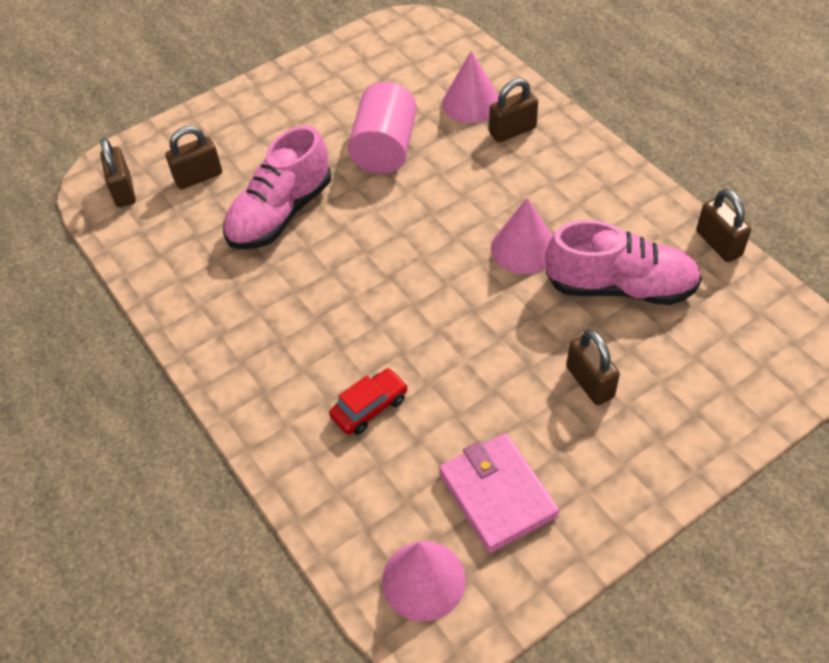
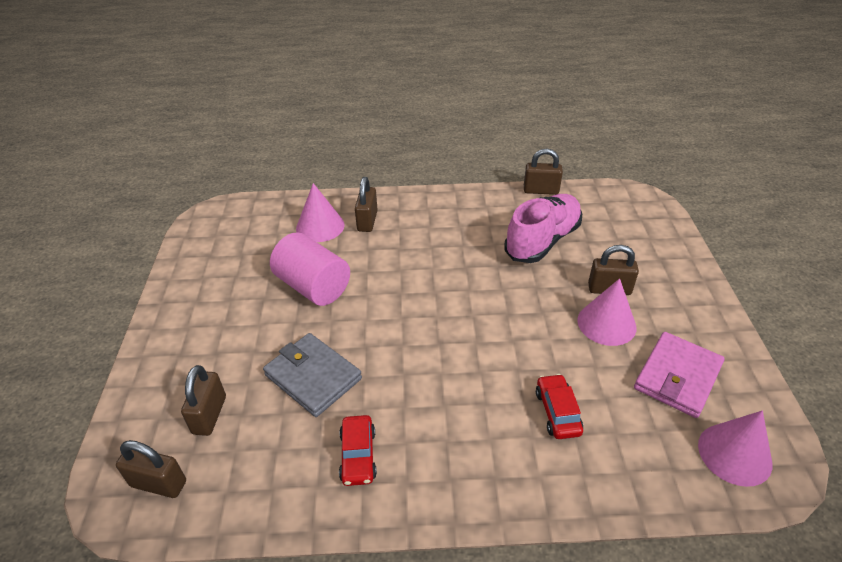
camera: 60 degrees left, 10 degrees down
pink shoe [223,125,331,250] -> grey wallet [263,333,362,417]
pink wallet [439,433,559,553] -> pink wallet turned 60 degrees counterclockwise [634,332,725,418]
pink cone [491,197,553,274] -> pink cone moved to [577,278,636,346]
none -> red car [339,415,377,486]

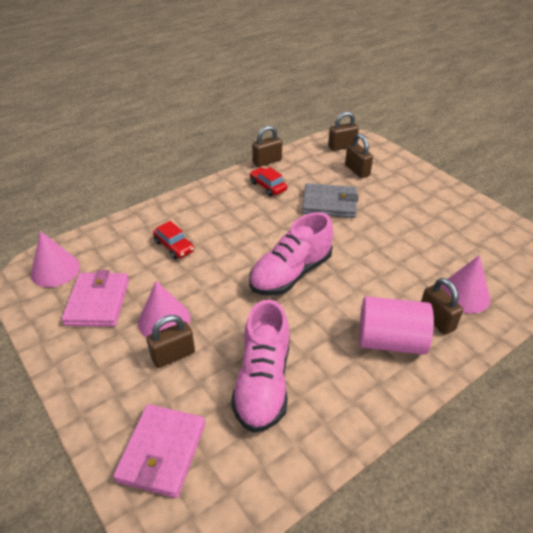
camera: 145 degrees right, 0 degrees up
pink cylinder [270,232,350,306] -> pink cylinder moved to [359,296,434,355]
brown padlock [524,149,563,195] -> brown padlock moved to [252,126,282,167]
none -> pink wallet [113,404,205,498]
none -> pink shoe [249,212,333,296]

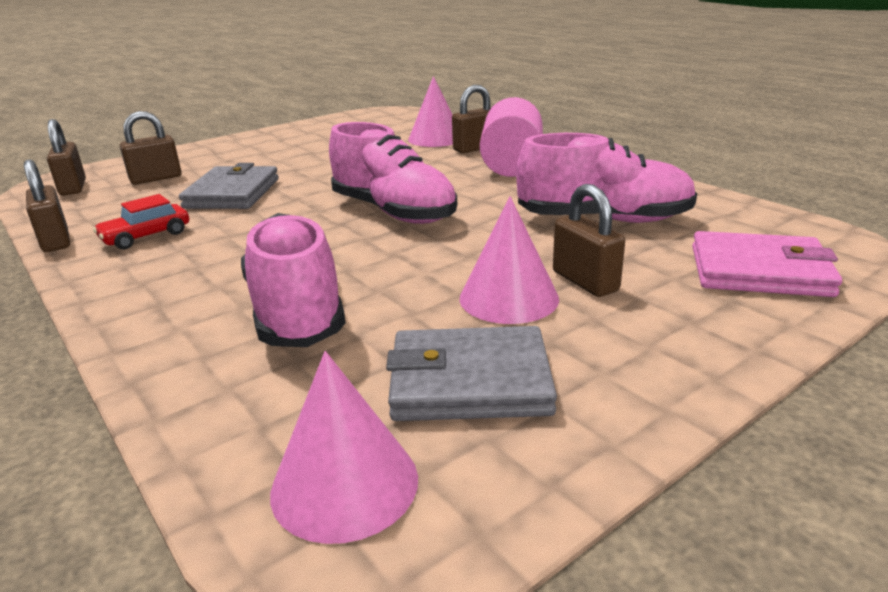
camera: 90 degrees left, 15 degrees down
pink wallet [62,270,129,327] -> grey wallet [386,326,557,421]
red car [153,221,194,259] -> pink shoe [241,213,346,347]

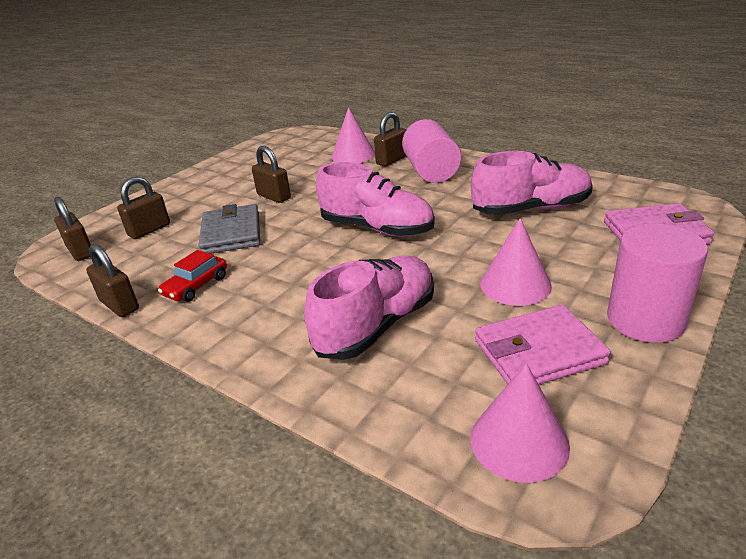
camera: 15 degrees left, 5 degrees up
pink shoe [241,213,346,347] -> pink shoe turned 75 degrees clockwise [304,256,434,360]
grey wallet [386,326,557,421] -> pink wallet [475,305,611,384]
brown padlock [553,184,625,297] -> brown padlock moved to [252,146,291,203]
none -> pink cylinder [607,224,708,343]

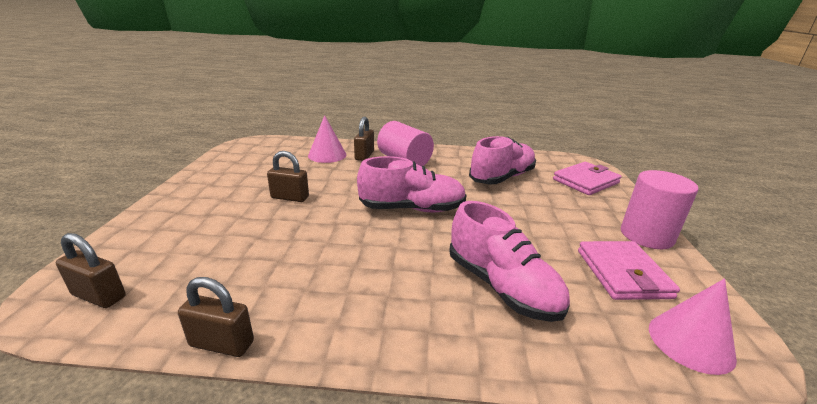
camera: 35 degrees left, 5 degrees down
brown padlock [117,176,170,239] -> none
red car [158,250,227,302] -> none
grey wallet [199,204,260,254] -> none
pink shoe [304,256,434,360] -> pink shoe turned 135 degrees clockwise [449,201,570,322]
pink wallet [475,305,611,384] -> pink wallet turned 45 degrees counterclockwise [578,241,680,300]
pink cone [480,218,552,306] -> none

